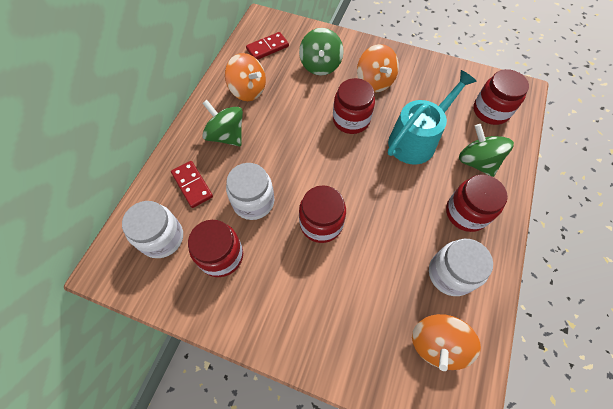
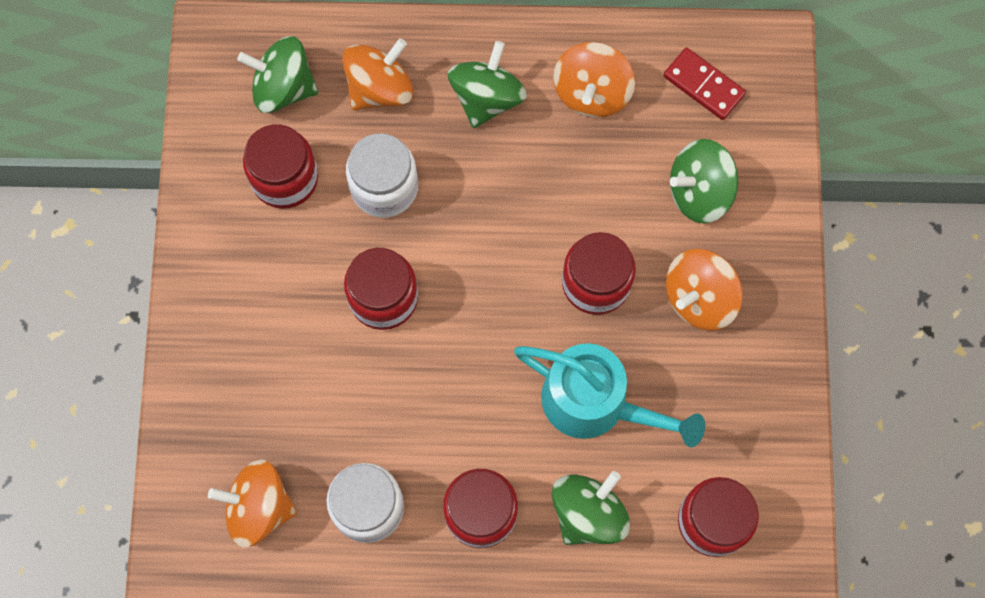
camera: 70 degrees right, 10 degrees up
white jar [122,201,183,258] -> green spinning top [237,36,318,113]
red domino [171,161,213,208] -> orange spinning top [342,38,413,110]

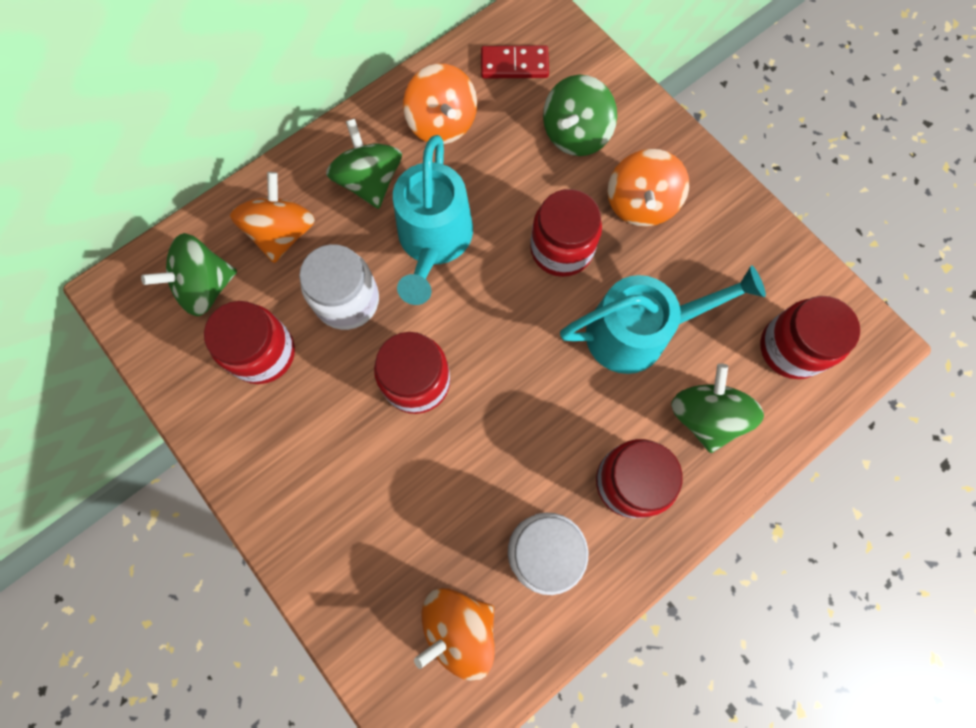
camera: 40 degrees left, 0 degrees up
none -> turquoise watering can [393,135,473,305]

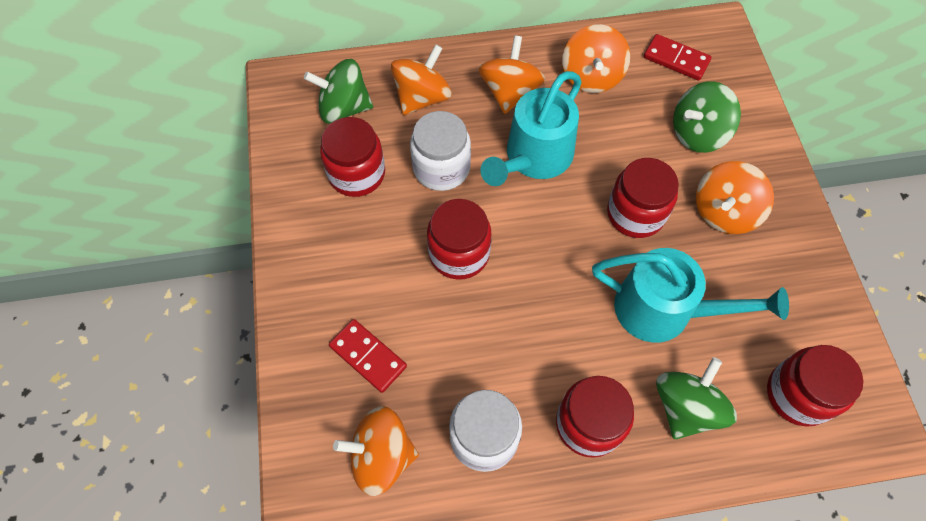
camera: 30 degrees right, 10 degrees down
green spinning top [326,119,402,209] -> orange spinning top [478,35,545,114]
none -> red domino [329,319,407,393]

